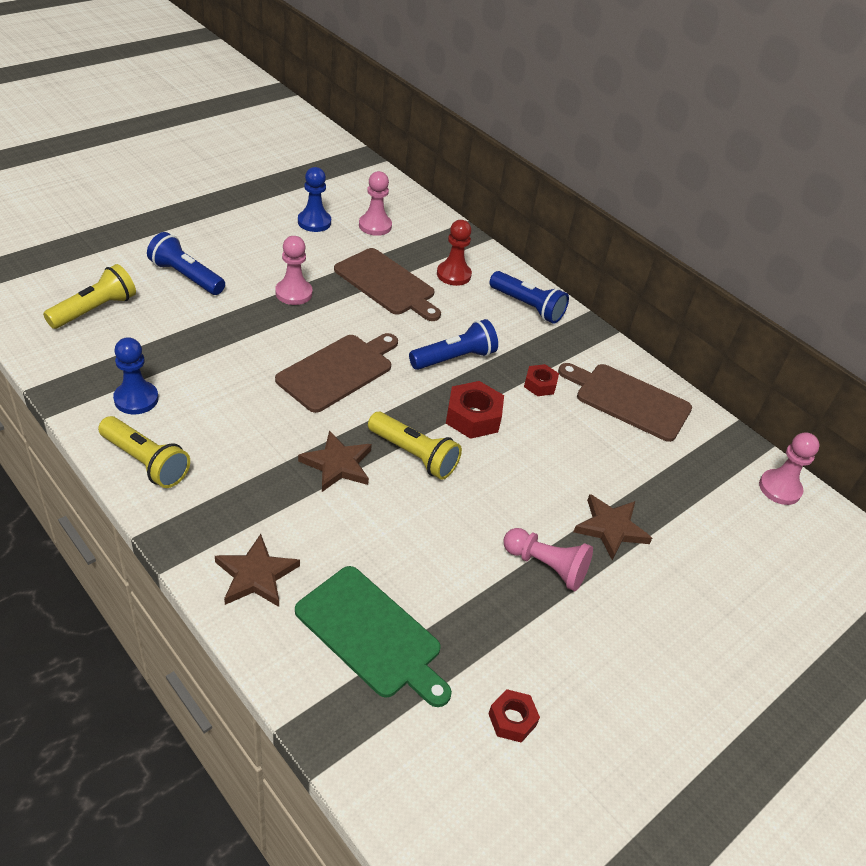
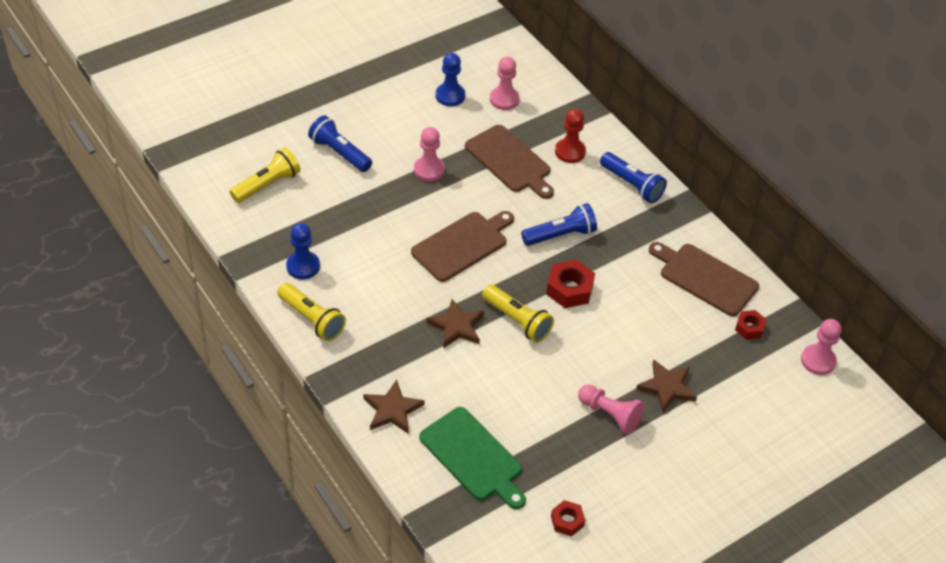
camera: 10 degrees right, 5 degrees up
red nut [524,364,559,396] -> red nut moved to [735,310,767,340]

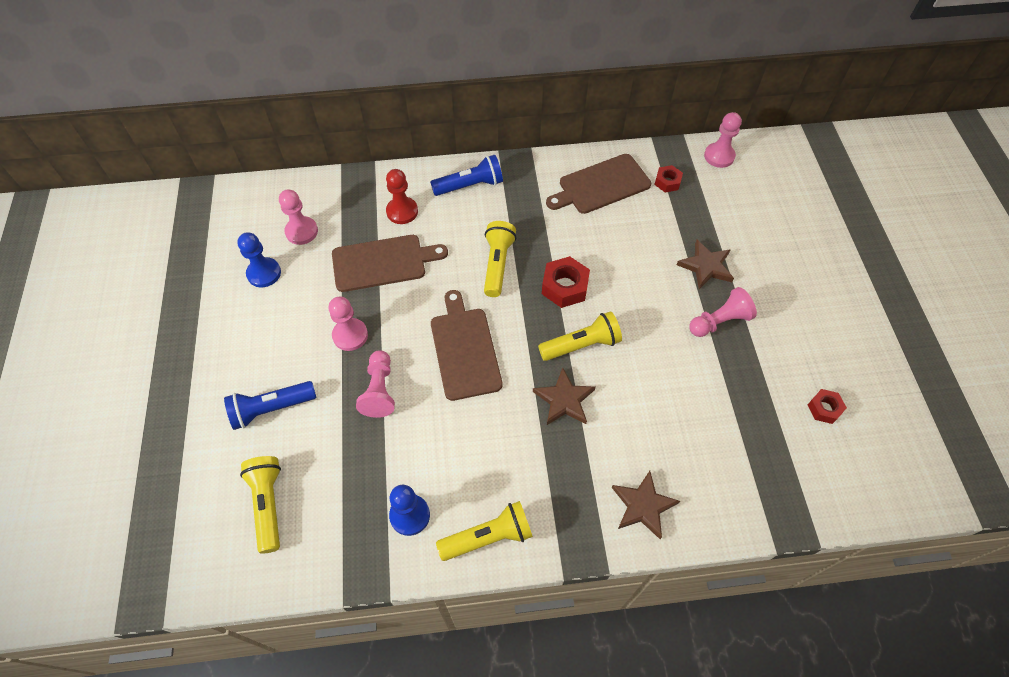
camera: 60 degrees left, 10 degrees up
green cutting board [419,407,526,509] -> none
blue flashlight [521,203,597,246] -> yellow flashlight [484,221,517,297]
none -> pink pawn [356,350,395,418]

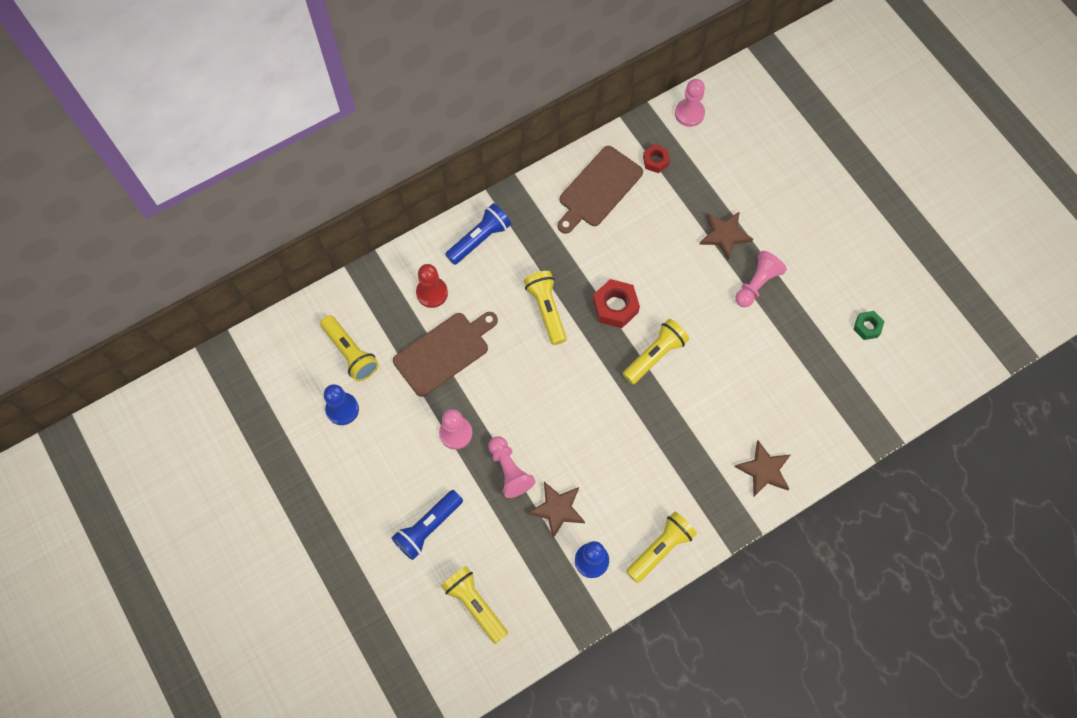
camera: 25 degrees left, 10 degrees up
pink pawn [279,189,318,245] -> yellow flashlight [320,315,379,382]
brown cutting board [431,290,502,401] -> none
brown star [533,368,595,425] -> brown star moved to [528,482,585,538]
red nut [807,389,847,424] -> green nut [853,311,885,340]

